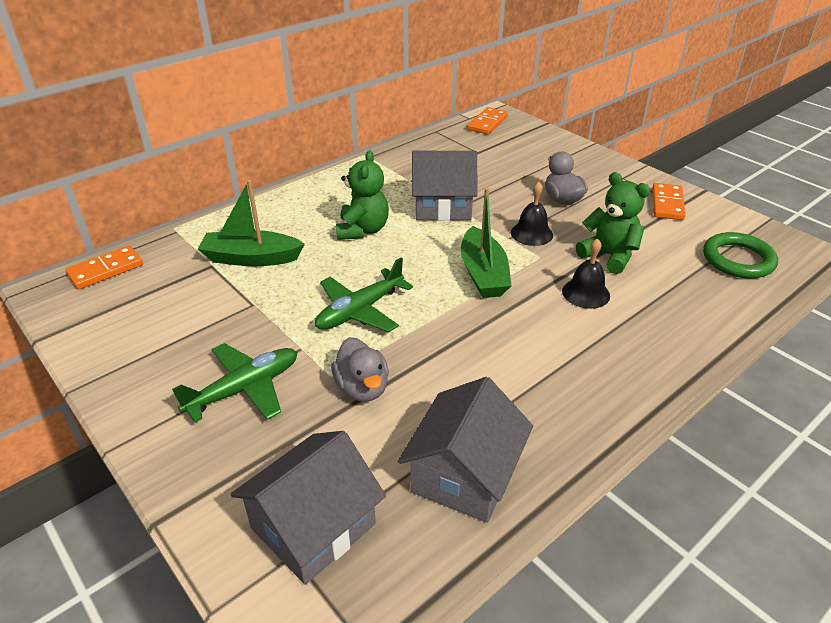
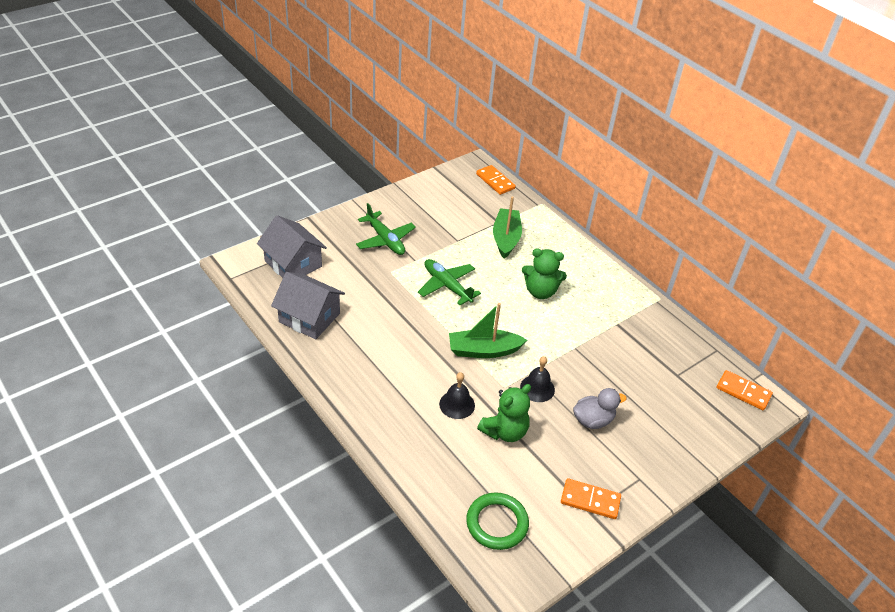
camera: 90 degrees right, 5 degrees up
grey duck [331,337,389,402] -> none
grey house [412,151,478,221] -> none

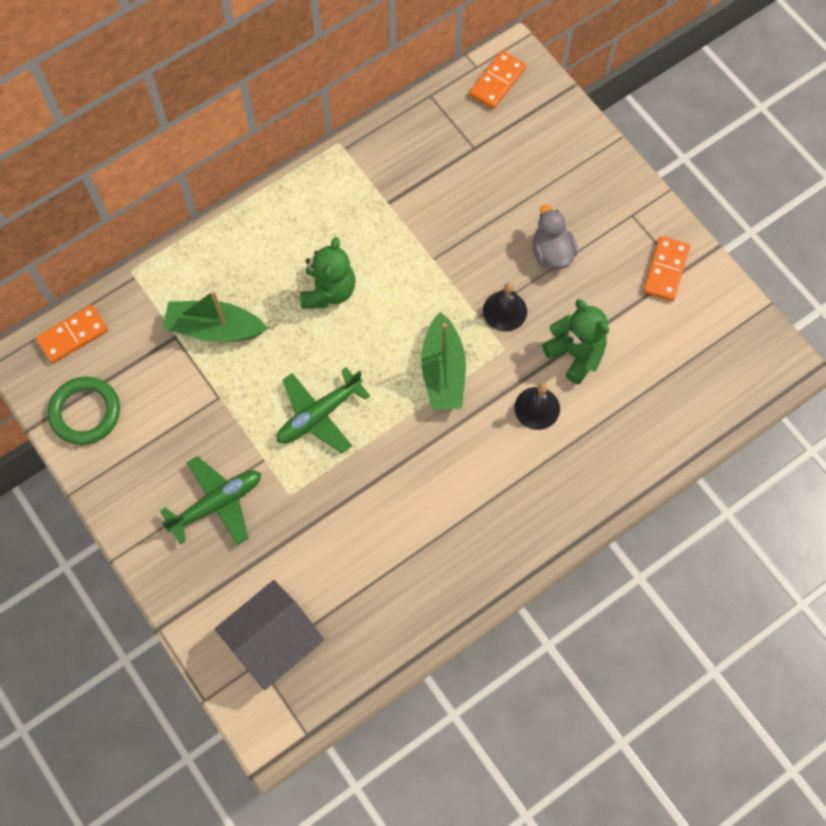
camera: 85 degrees left, 25 degrees up
grey house [271,272,345,339] -> none
green ring [466,492,529,550] -> green ring moved to [48,376,120,445]

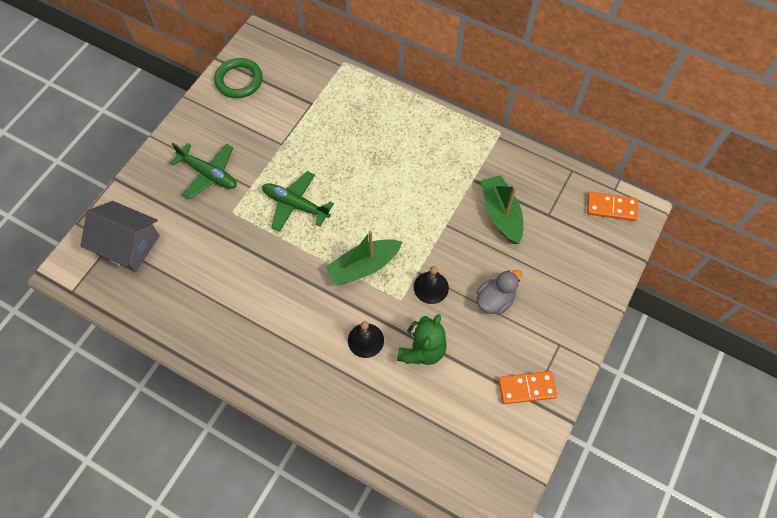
camera: 65 degrees right, 5 degrees down
orange domino [36,305,108,364] -> none
green boat [163,291,268,342] -> green boat moved to [481,175,523,244]
green teddy bear [300,237,355,309] -> none

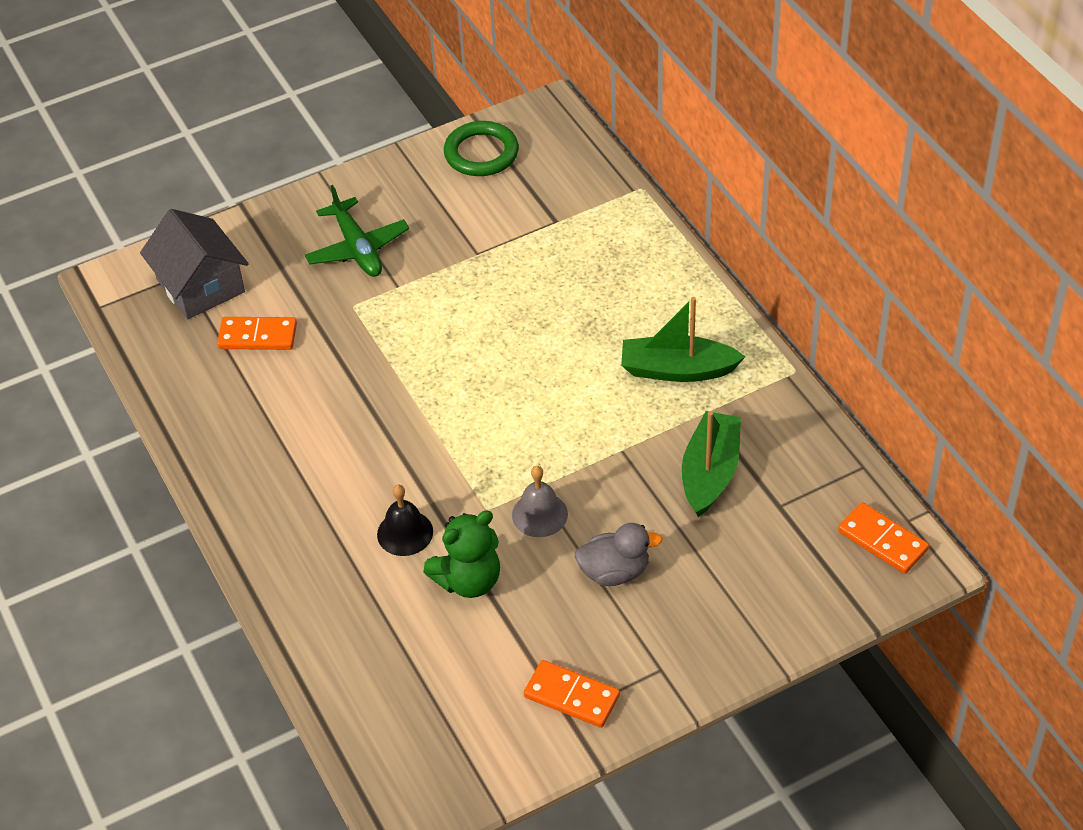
camera: 35 degrees right, 15 degrees down
green plane [262,171,334,232] -> none
green boat [325,230,402,286] -> green boat moved to [621,297,745,382]
black bell [414,266,449,304] -> grey bell [512,466,568,537]
none -> orange domino [217,317,297,350]

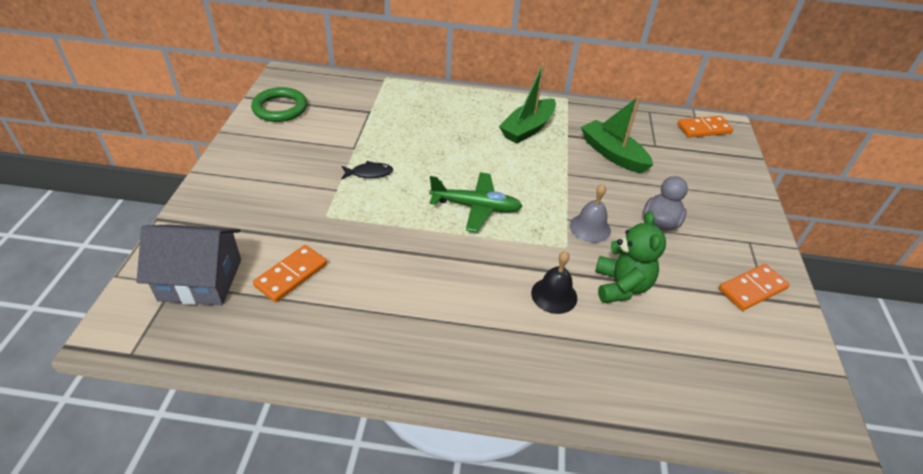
camera: 60 degrees left, 5 degrees down
green plane [305,185,409,277] -> green plane moved to [429,172,523,232]
none -> black fish [342,161,393,179]

